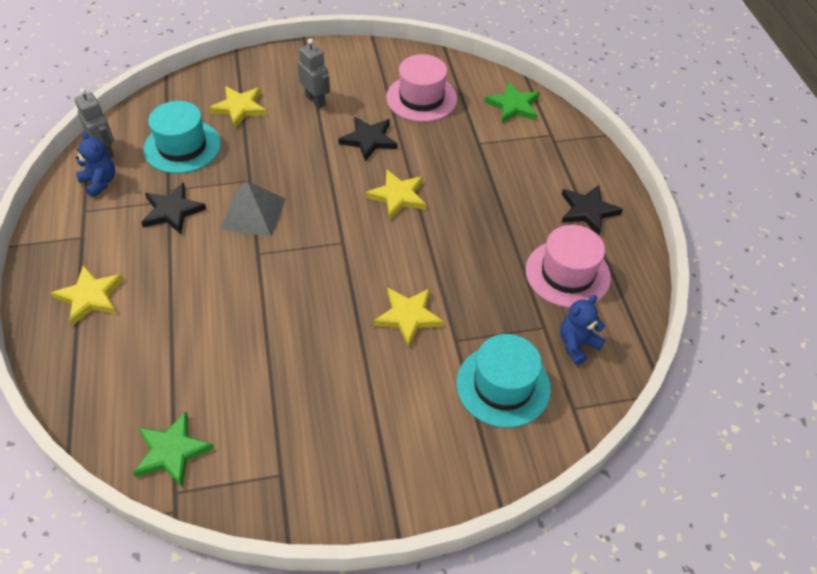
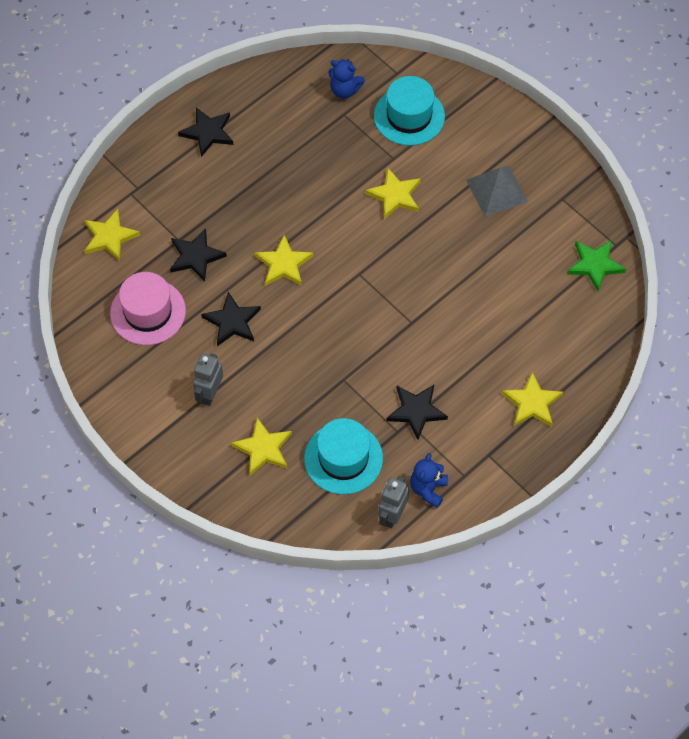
camera: 120 degrees left, 10 degrees up
grey pyramid [220,181,285,237] -> grey pyramid moved to [466,165,528,217]
green star [485,82,540,123] -> yellow star [84,209,140,261]
pink hat [526,225,611,308] -> none
none -> black star [170,228,227,282]

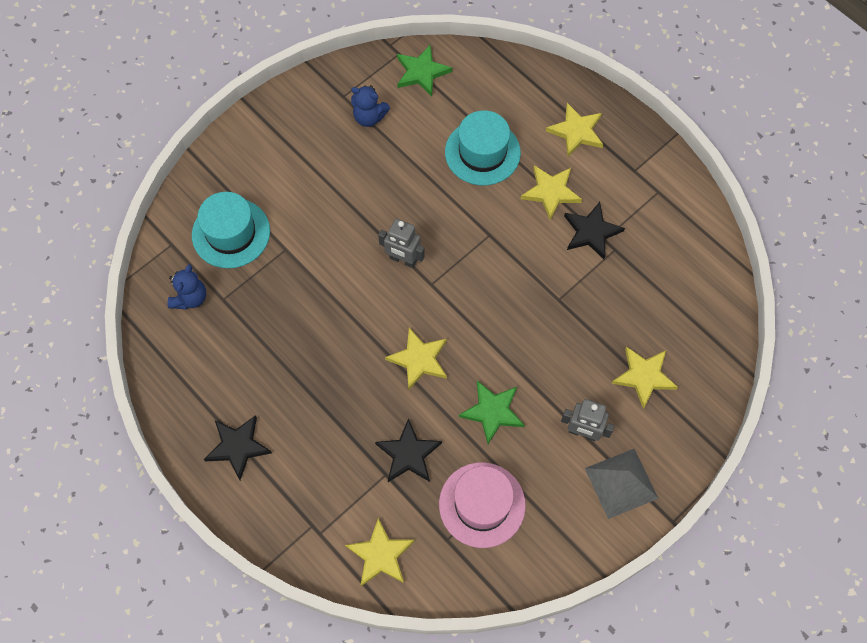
camera: 90 degrees left, 5 degrees up
black star [201,292,261,346] -> green star [459,381,524,444]
turquoise hat [304,418,383,494] -> turquoise hat moved to [445,110,521,185]
yellow star [365,168,421,219] -> yellow star moved to [521,165,582,220]
grey robot [378,476,409,529] -> grey robot moved to [378,219,425,268]
blue teddy bear [410,453,448,508] -> blue teddy bear moved to [351,85,390,127]
grey pyramid [466,165,528,217] -> grey pyramid moved to [585,449,659,519]

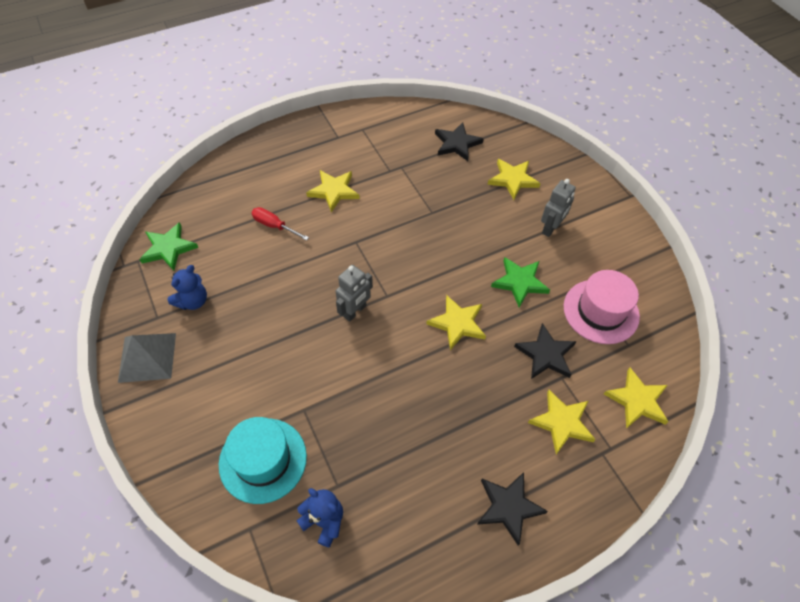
camera: 75 degrees left, 10 degrees down
turquoise hat [445,110,521,185] -> red screwdriver [251,207,309,241]
yellow star [546,103,603,157] -> yellow star moved to [528,390,596,454]
black star [564,202,625,259] -> black star moved to [435,122,484,161]
grey pyramid [585,449,659,519] -> grey pyramid moved to [118,333,176,383]

